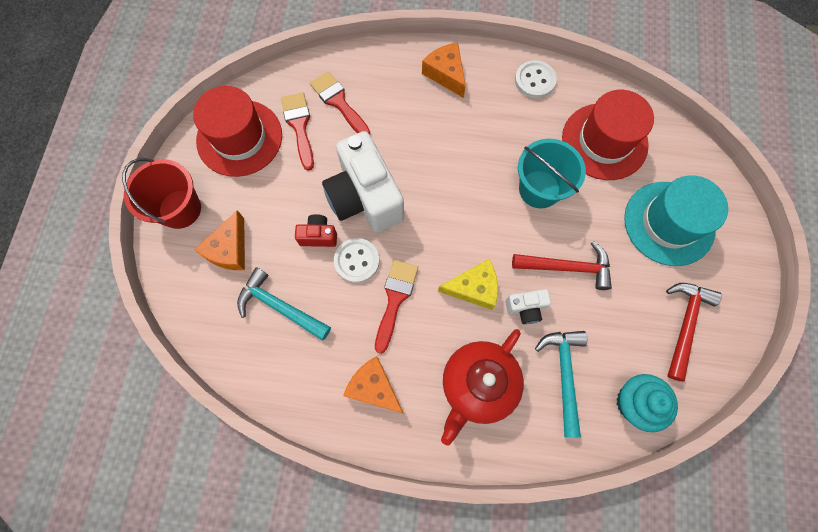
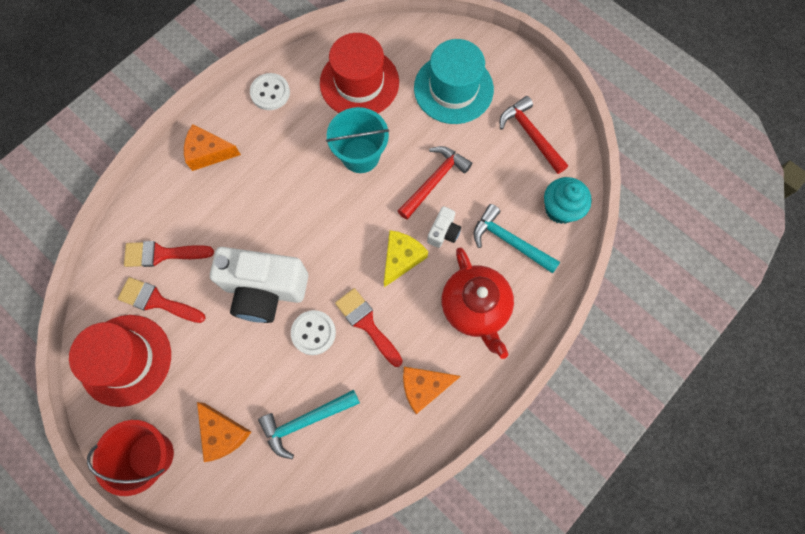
camera: 55 degrees left, 0 degrees up
red camera [295,214,337,247] -> none

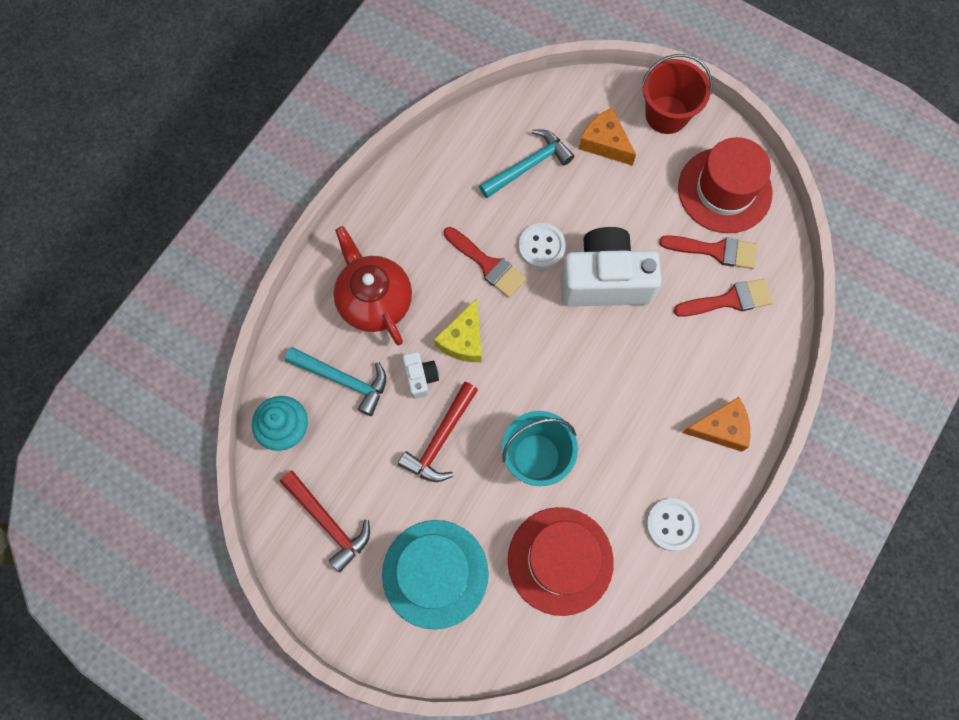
camera: 170 degrees right, 0 degrees up
orange cheese [403,367,461,414] -> none
white camera [427,206,461,248] -> white camera turned 150 degrees clockwise [402,352,439,399]

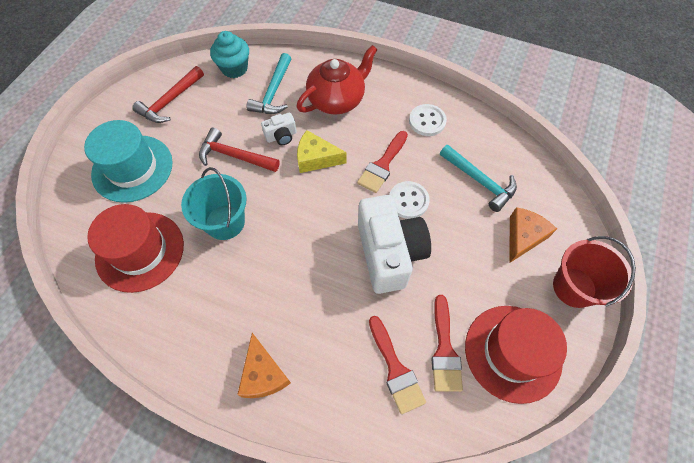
camera: 80 degrees right, 10 degrees down
white button [646,498,699,551] -> white button moved to [409,104,447,136]

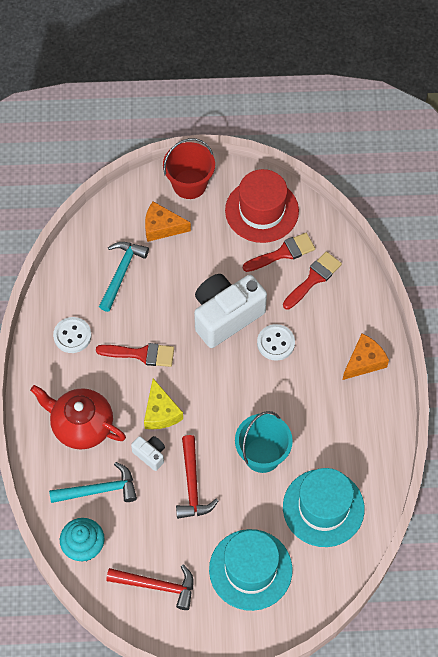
camera: 115 degrees left, 0 degrees up
red hat [87,204,184,293] -> turquoise hat [283,468,365,547]
white button [389,181,430,219] -> white button moved to [257,324,295,361]

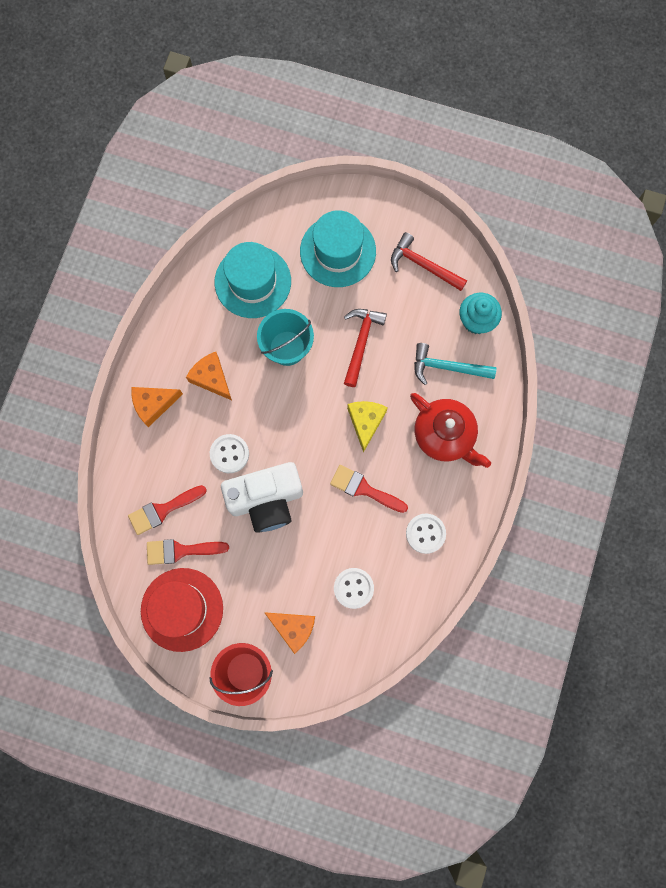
camera: 160 degrees left, 15 degrees up
turquoise hammer [99,242,149,312] -> white button [334,568,374,609]
white camera [131,436,165,471] -> none
none -> orange cheese [186,352,232,400]

